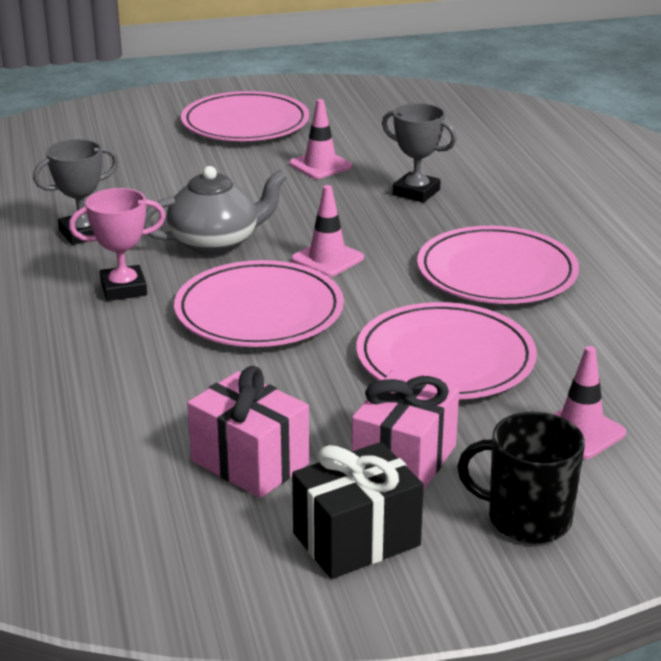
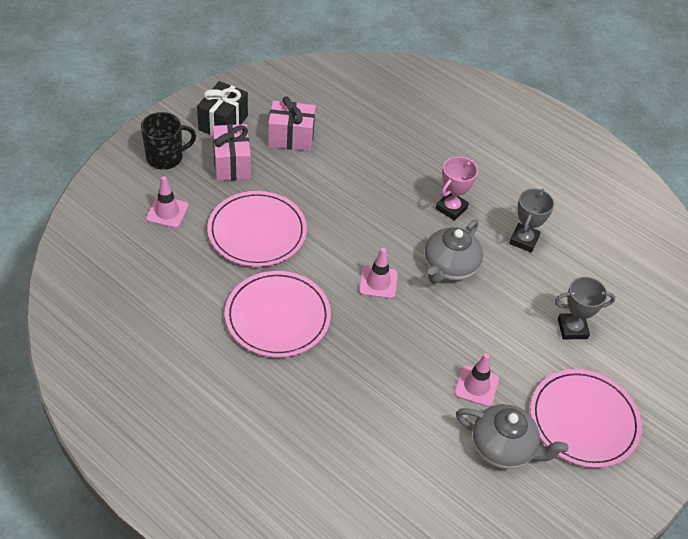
camera: 140 degrees right, 20 degrees up
pink plate [174,260,344,347] -> none
grey trophy [382,103,457,203] -> grey trophy moved to [554,277,615,339]
none -> grey teapot [456,404,568,469]

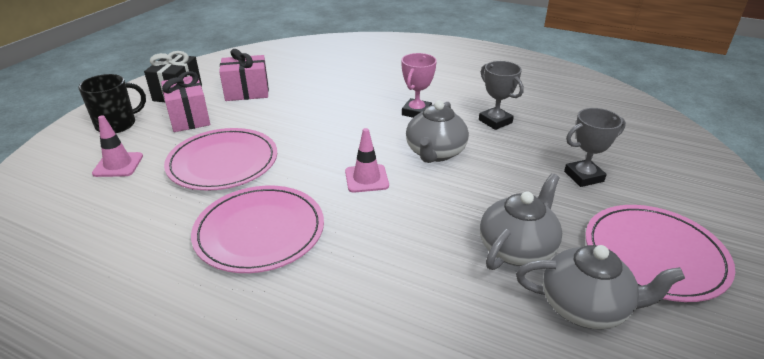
camera: 10 degrees left, 15 degrees down
pink traffic cone [454,353,499,407] -> grey teapot [480,173,562,270]
grey trophy [509,188,554,253] -> grey trophy turned 45 degrees counterclockwise [479,61,524,130]

